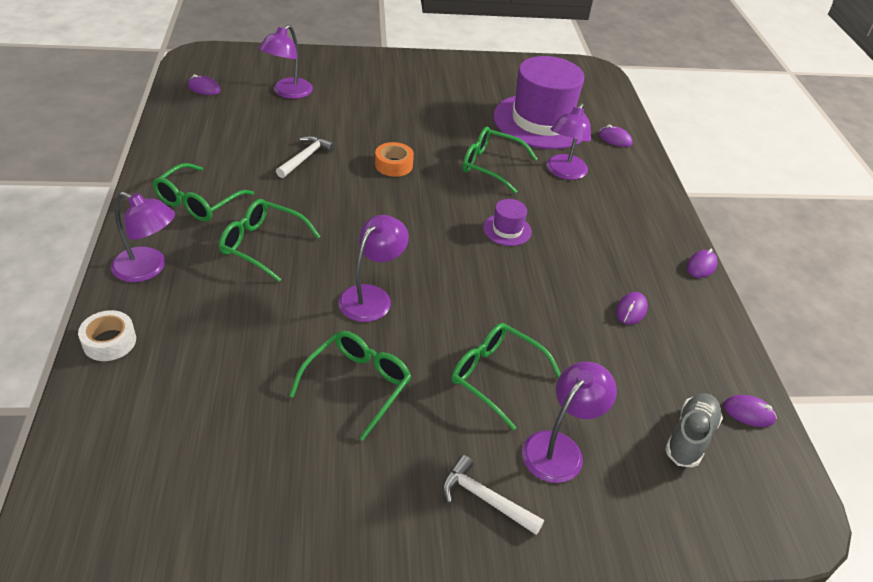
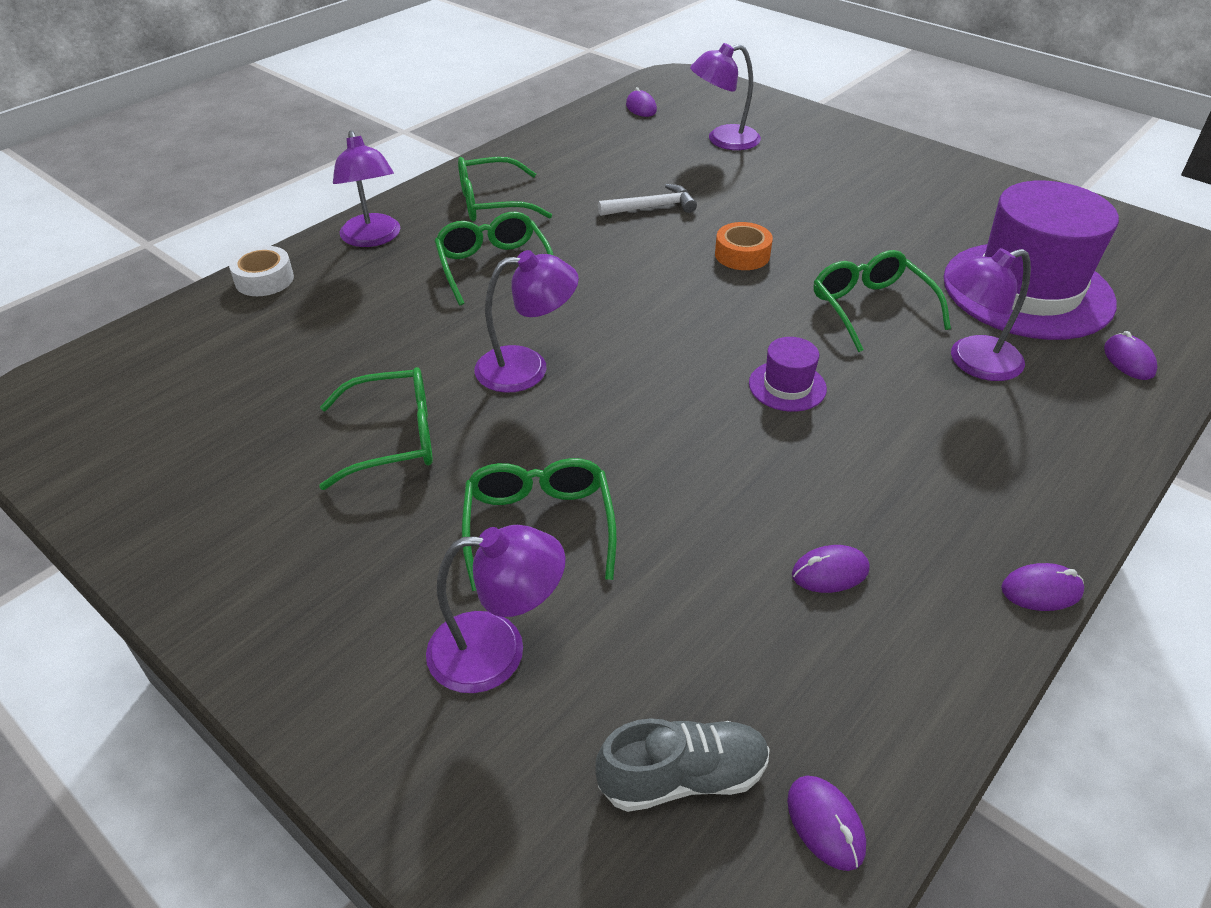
camera: 50 degrees right, 0 degrees up
white hammer [442,455,544,535] -> none

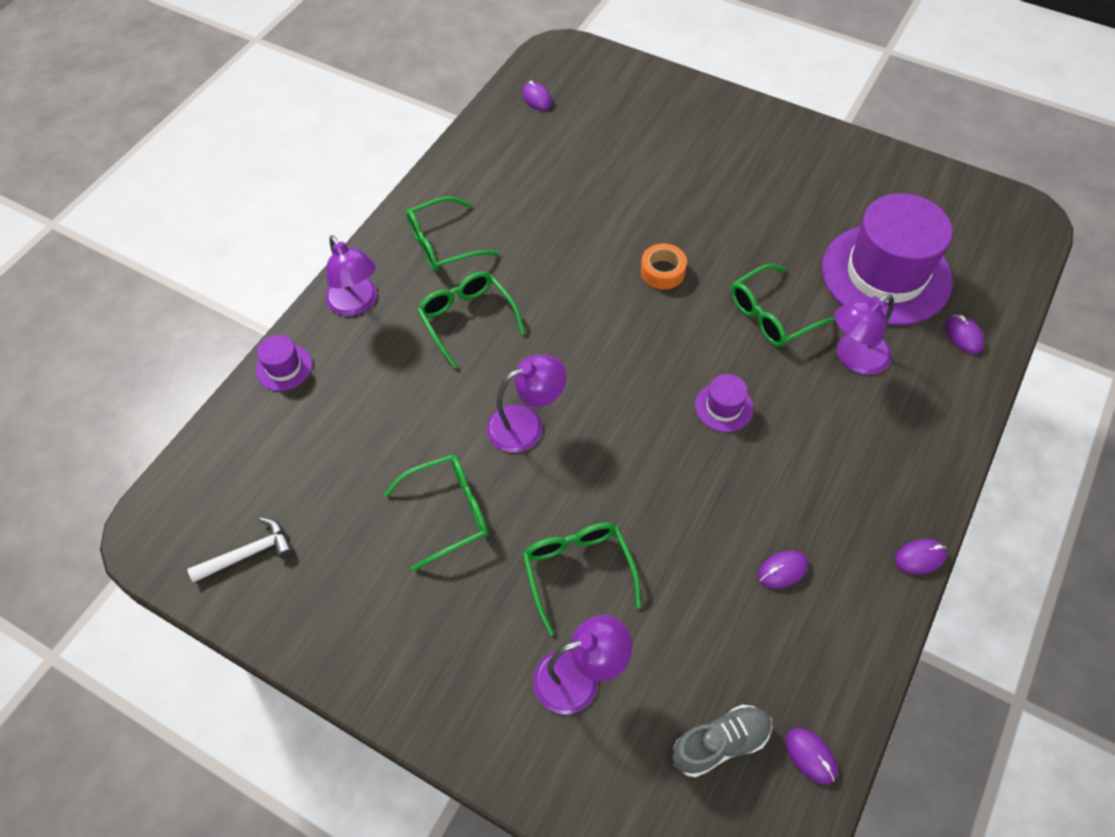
camera: 10 degrees left, 15 degrees up
white tape [229,246,294,296] -> purple hat [256,335,312,391]
white hammer [598,184,697,216] -> white hammer moved to [188,518,293,582]
purple lamp [690,43,761,150] -> none
green glasses [814,250,951,352] -> green glasses turned 90 degrees counterclockwise [731,264,835,347]

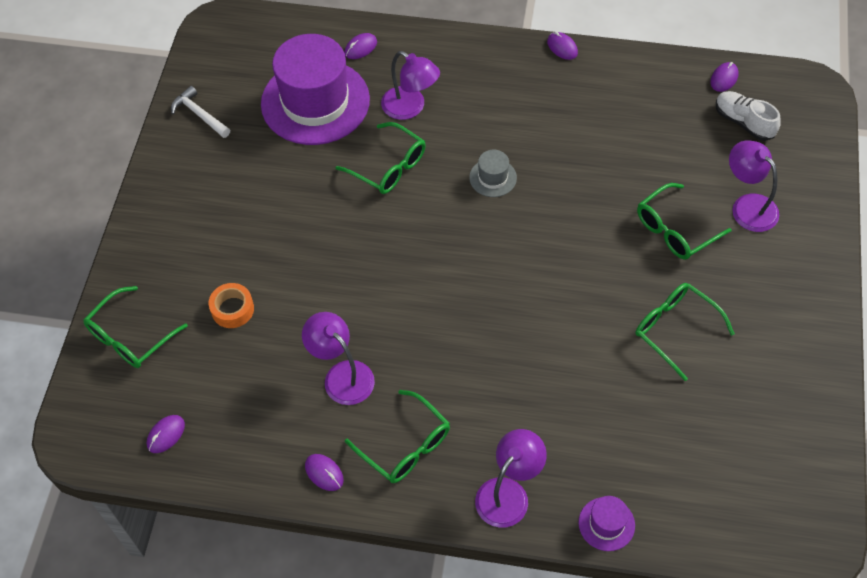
camera: 110 degrees left, 0 degrees up
white hammer [188,518,293,582] -> white hammer moved to [171,86,230,138]
green glasses [417,271,525,369] -> green glasses moved to [84,286,188,368]
purple lamp [487,355,566,453] -> purple lamp moved to [302,312,375,405]
orange tape [641,243,687,290] -> orange tape moved to [209,283,254,328]
grey shoe [672,704,772,777] -> white shoe [716,91,781,141]
purple hat [695,374,753,432] -> grey hat [469,150,517,197]
purple mouse [758,551,808,589] -> purple mouse moved to [305,454,344,491]

